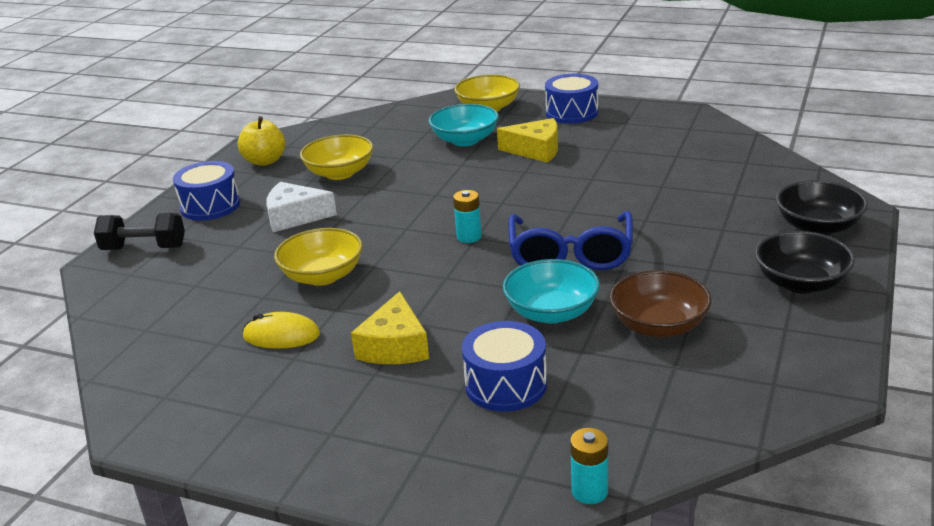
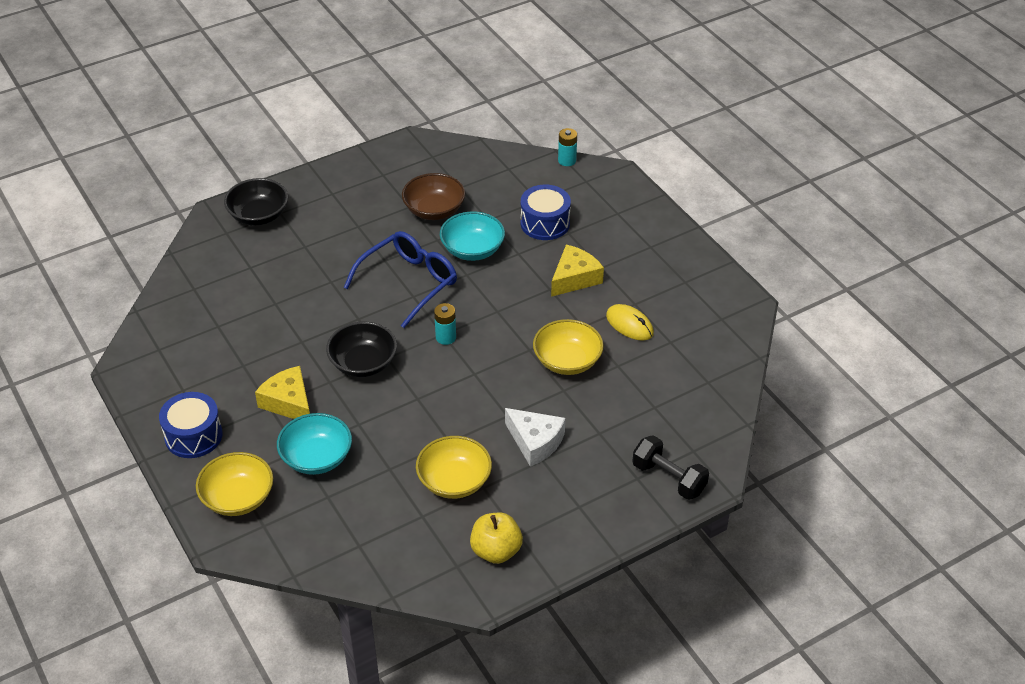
camera: 145 degrees left, 15 degrees up
blue drum [173,161,240,220] -> none
black bowl [755,231,855,294] -> black bowl moved to [326,321,397,377]

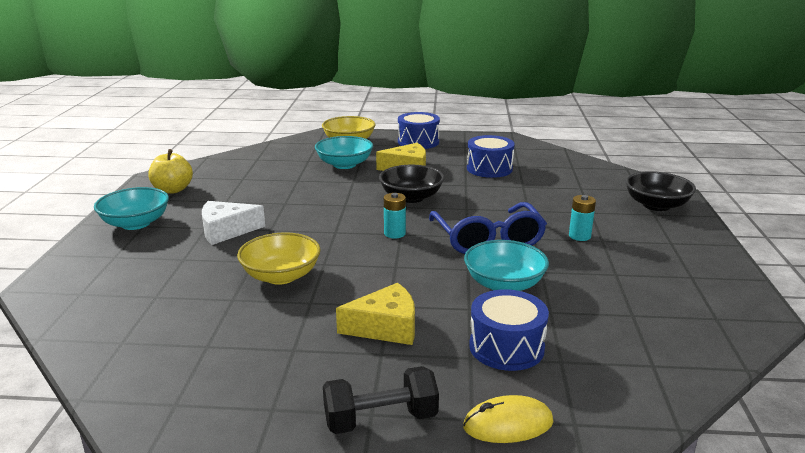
camera: 125 degrees right, 20 degrees down
brown bowl [402,173,465,220] -> none
yellow bowl [416,436,492,499] -> none
yellow cheese [551,245,604,297] -> yellow cheese turned 90 degrees counterclockwise [336,283,415,345]
turquoise battery [558,128,577,166] -> turquoise battery moved to [569,195,596,241]
yellow mouse [606,304,654,341] -> yellow mouse moved to [463,395,554,443]
black dumbbell [632,435,709,500] -> black dumbbell moved to [323,366,439,434]
none -> turquoise bowl [94,187,169,230]
none -> blue drum [467,135,515,178]

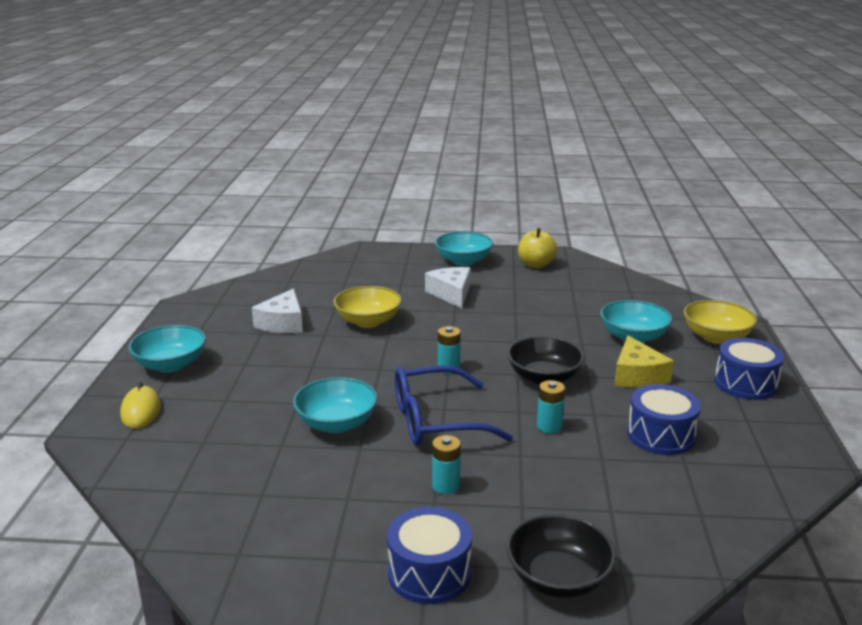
camera: 90 degrees right, 0 degrees up
black dumbbell [323,366,439,434] -> turquoise bowl [128,325,206,372]
yellow cheese [336,283,415,345] -> none
blue drum [469,289,549,371] -> blue drum moved to [387,507,472,604]
none -> white cheese [252,289,303,333]
none -> turquoise battery [537,380,565,434]

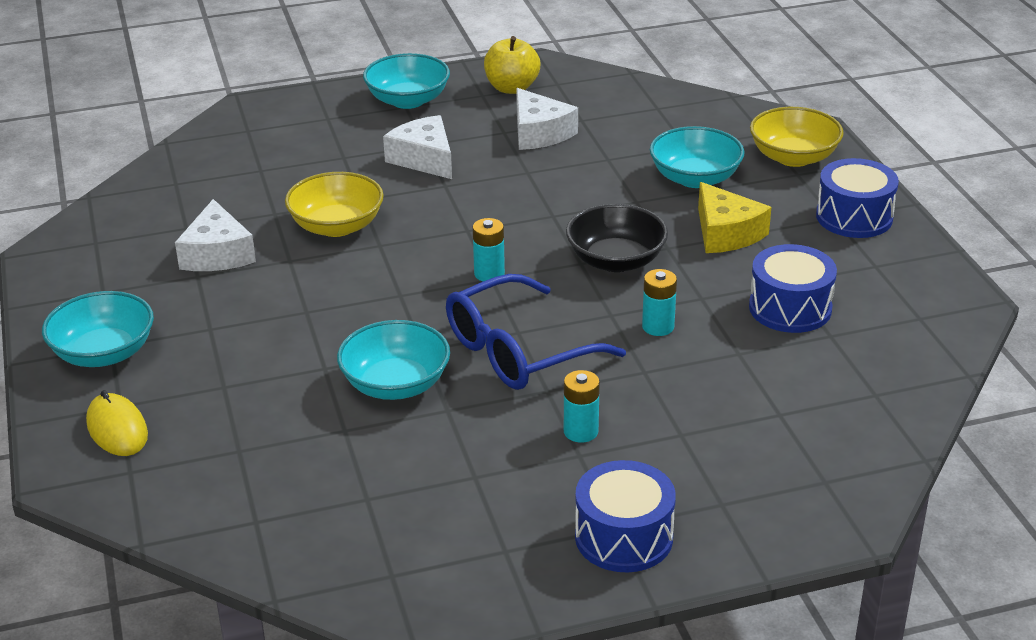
camera: 20 degrees left, 10 degrees up
black bowl [506,514,616,598] -> none
none -> white cheese [516,88,578,150]

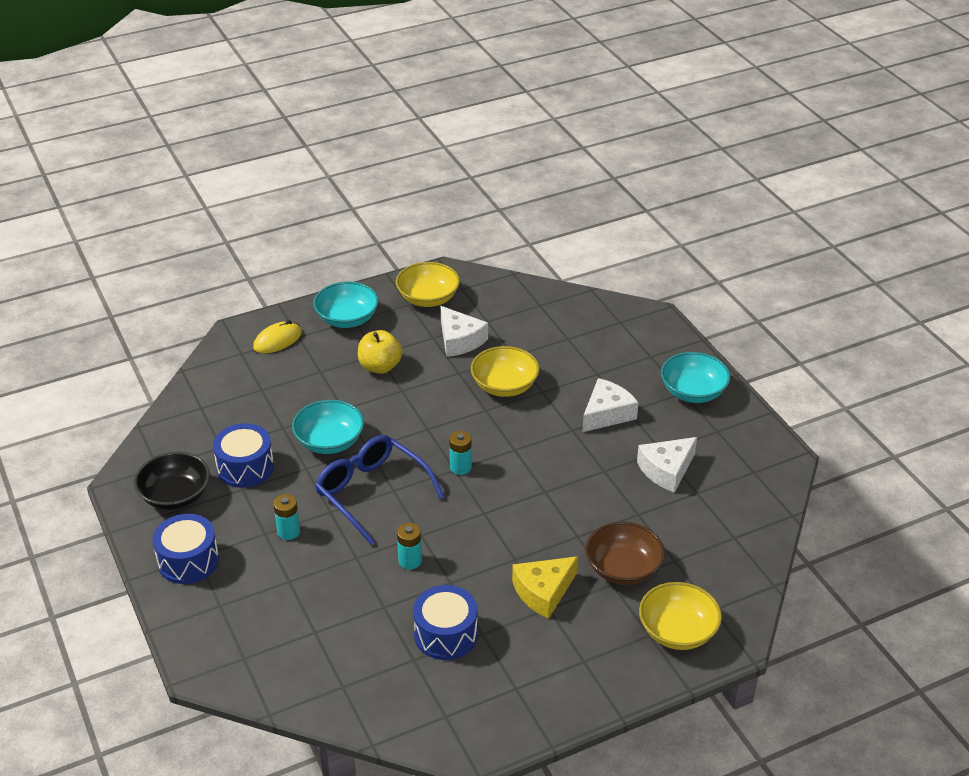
camera: 80 degrees right, 5 degrees up
white cheese [175,199,256,271] -> white cheese turned 105 degrees counterclockwise [441,306,488,357]
yellow apple [484,36,540,94] -> yellow apple moved to [358,330,402,374]
black bowl [566,204,668,272] -> black bowl moved to [134,452,210,510]
turquoise bowl [650,126,745,188] -> brown bowl [586,522,665,585]
blue drum [816,158,899,238] -> blue drum moved to [213,423,274,488]
none -> yellow bowl [396,262,460,307]

